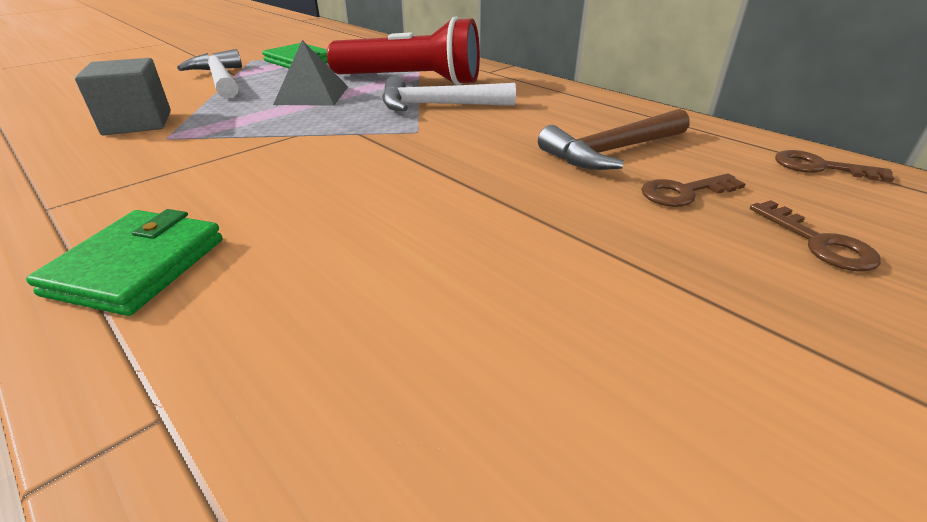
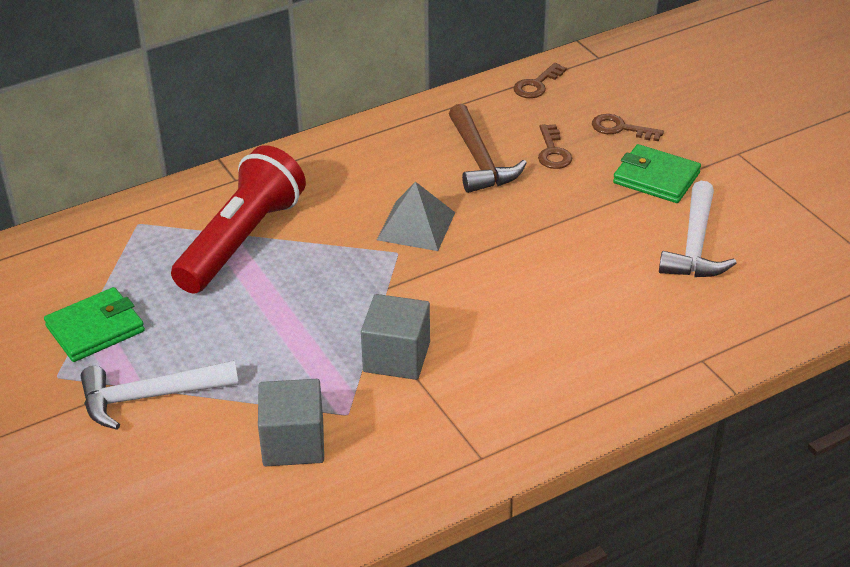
camera: 75 degrees left, 5 degrees up
green wallet [26,209,223,316] -> green wallet moved to [613,144,701,203]
grey pyramid [273,40,348,106] -> grey pyramid moved to [377,182,455,251]
white hammer [382,76,516,111] -> white hammer moved to [659,181,736,277]
brown key [750,200,881,271] -> brown key turned 150 degrees counterclockwise [592,114,664,141]
none -> grey cube [361,294,430,380]

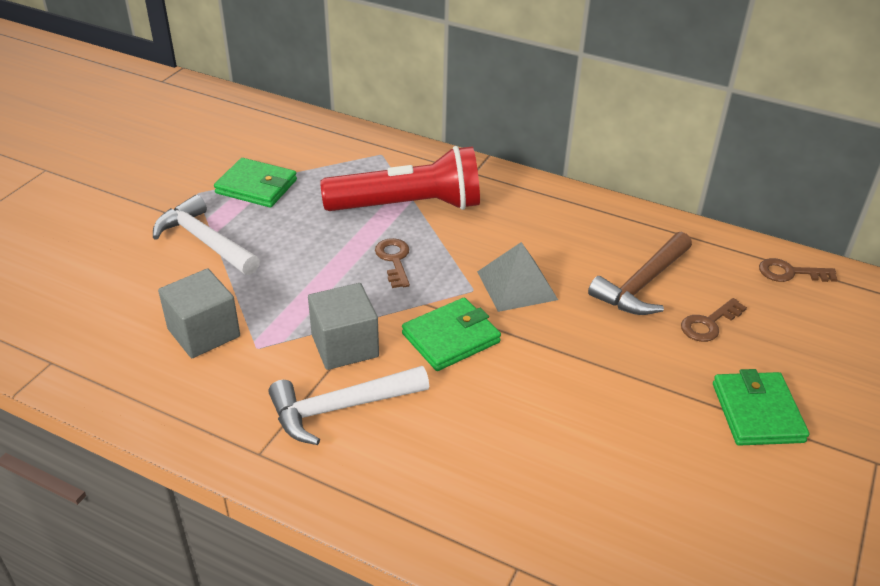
camera: 55 degrees right, 0 degrees up
brown key [592,114,664,141] -> brown key moved to [375,238,410,288]
white hammer [659,181,736,277] -> white hammer moved to [269,366,429,445]
none -> green wallet [402,298,501,371]

